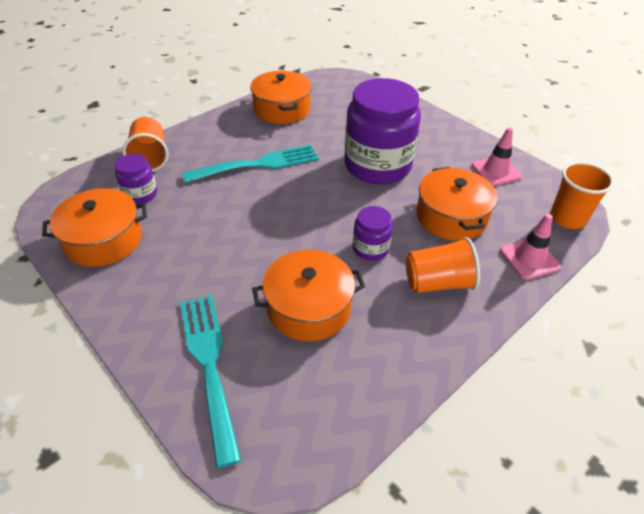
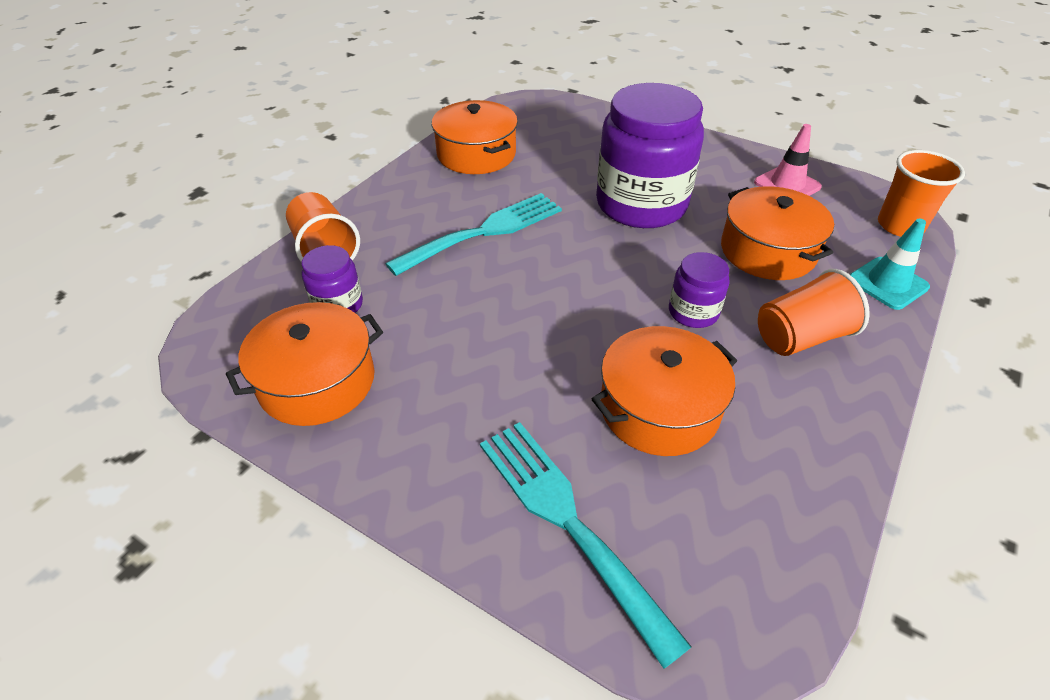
camera: 15 degrees left, 0 degrees up
pink traffic cone [500,214,561,280] -> turquoise traffic cone [850,219,930,310]

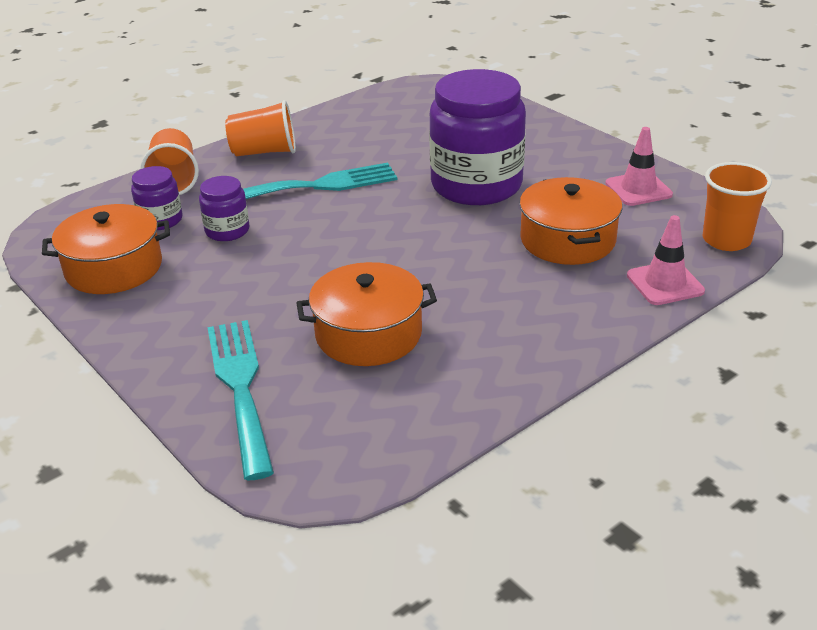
camera: 20 degrees right, 10 degrees down
orange pot [432,100,518,174] -> none
purple jar [669,252,730,328] -> purple jar moved to [199,176,250,241]
orange cup [758,269,870,356] -> orange cup moved to [225,100,296,156]
turquoise traffic cone [850,219,930,310] -> pink traffic cone [627,215,705,305]

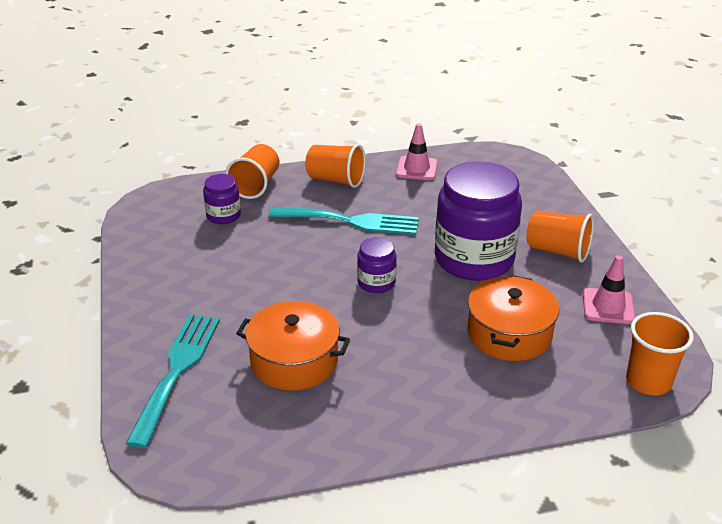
camera: 25 degrees right, 0 degrees up
orange pot [42,204,170,294] -> none
purple jar [199,176,250,241] -> purple jar moved to [357,237,396,293]
pink traffic cone [627,215,705,305] -> pink traffic cone moved to [396,123,438,180]
none -> orange cup [526,211,594,263]

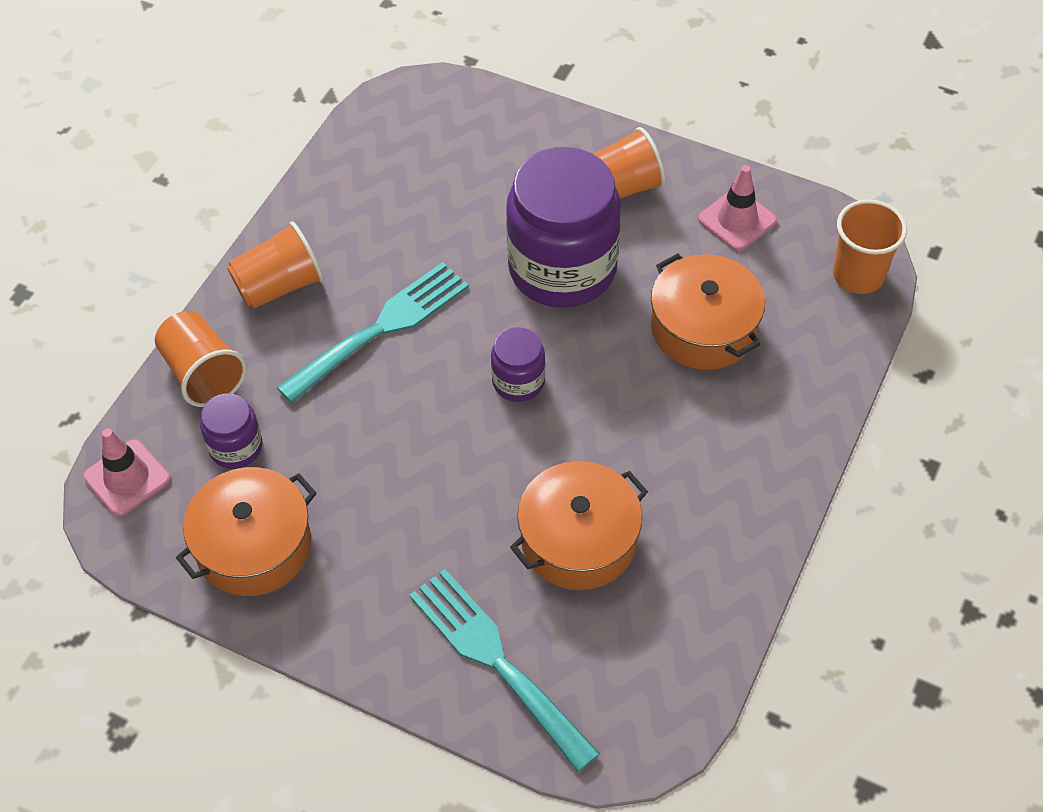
camera: 50 degrees left, 20 degrees up
pink traffic cone [396,123,438,180] -> pink traffic cone moved to [83,429,170,516]
none -> orange pot [176,467,317,596]

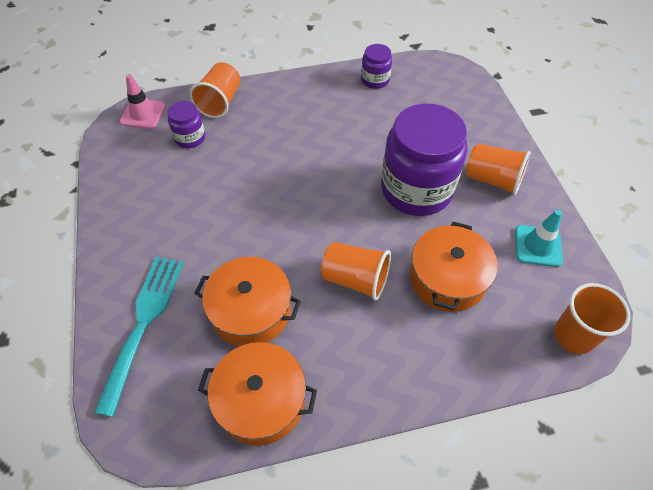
camera: 50 degrees right, 0 degrees up
orange pot [176,467,317,596] -> orange pot moved to [198,342,317,446]
orange cup [227,221,324,309] -> orange cup moved to [321,242,391,301]
turquoise fork [277,262,469,403] -> none
purple jar [491,327,545,402] -> purple jar moved to [361,44,392,89]
pink traffic cone [698,165,777,251] -> turquoise traffic cone [515,210,563,267]

